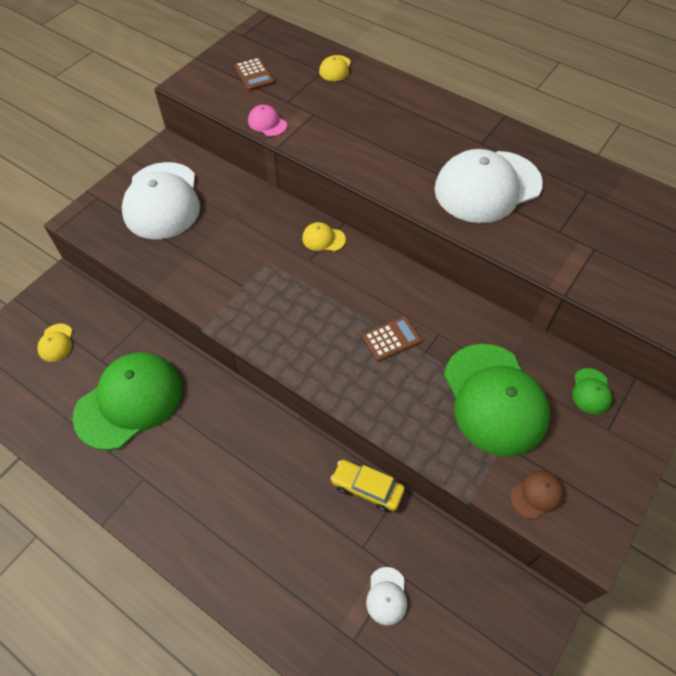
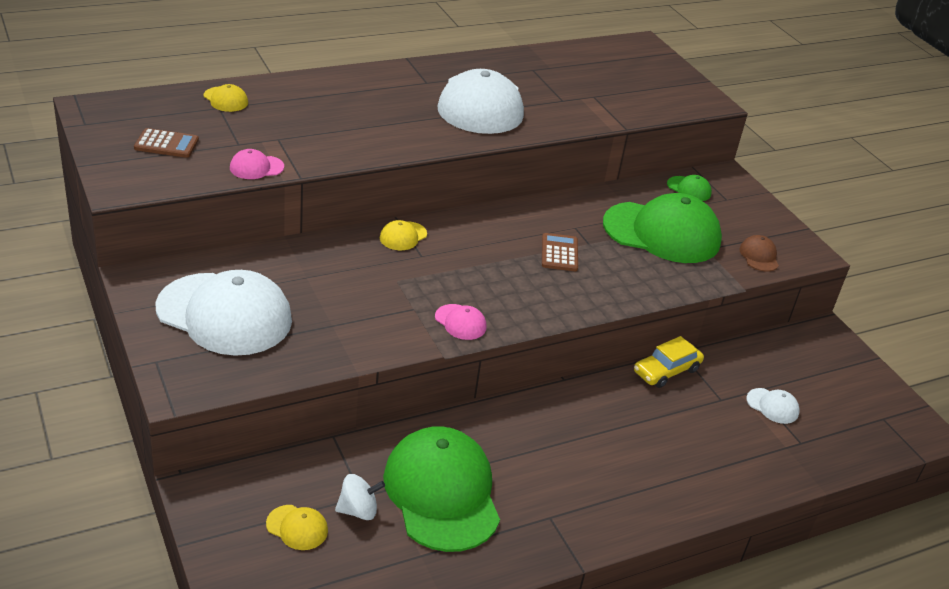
camera: 65 degrees left, 20 degrees down
none -> white spinning top [335,474,385,520]
none -> pink cap [435,304,487,340]

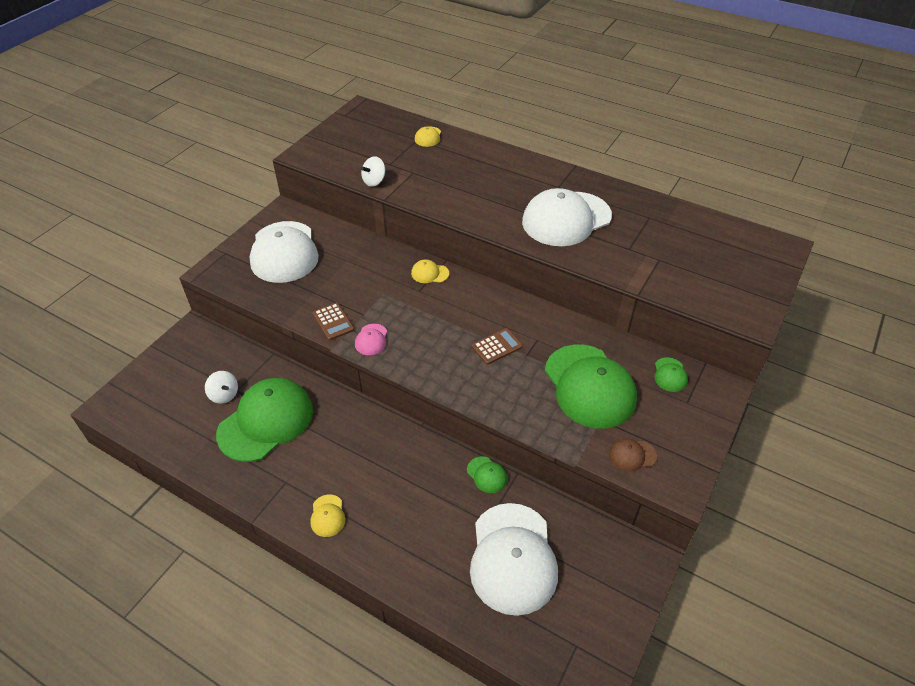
camera: 60 degrees right, 10 degrees up
brown calculator [134,128,199,158] -> brown calculator moved to [313,303,354,340]
pink cap [230,149,284,179] -> white spinning top [361,156,385,187]
yellow cap [266,505,328,550] -> yellow cap moved to [310,495,345,537]
yellow car [634,336,704,388] -> green cap [467,456,507,493]
brown cap [740,235,779,272] -> brown cap turned 150 degrees counterclockwise [609,439,657,472]
white cap [747,388,800,424] -> white cap [470,503,558,616], size x2.42

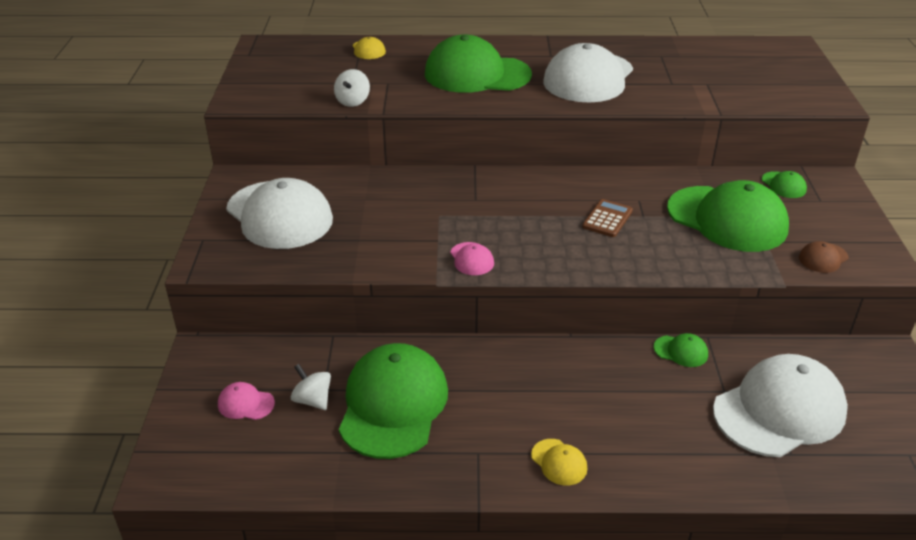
camera: 30 degrees left, 10 degrees down
white spinning top [205,371,238,404] -> white spinning top turned 150 degrees counterclockwise [291,364,331,410]
brown calculator [313,303,354,340] -> none
yellow cap [411,259,449,283] -> none
white cap [470,503,558,616] -> white cap turned 90 degrees counterclockwise [713,354,848,457]
none -> pink cap [218,382,275,420]
none -> green cap [425,35,532,93]

